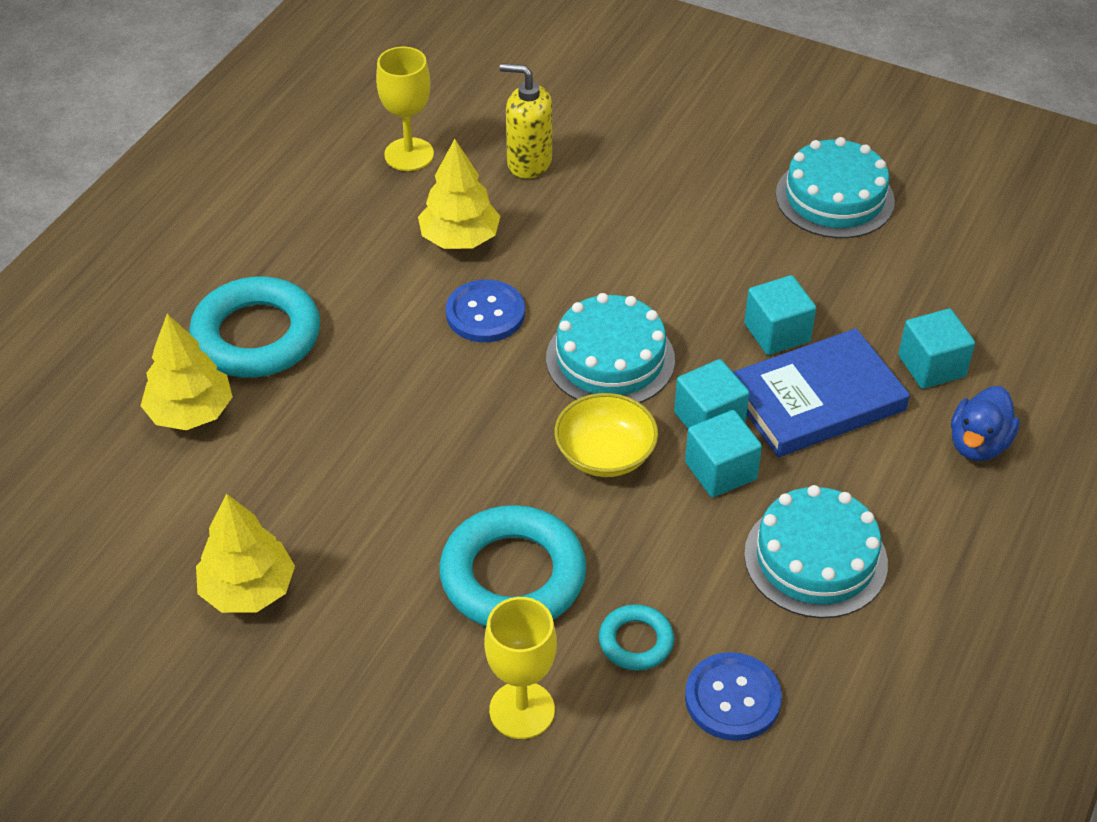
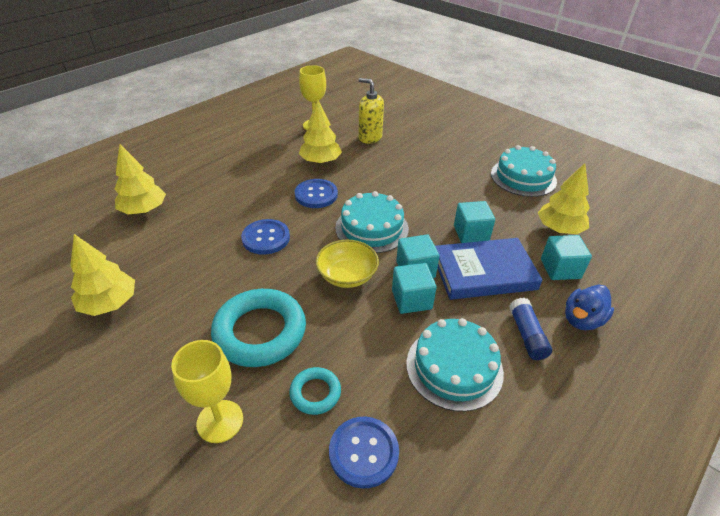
camera: 15 degrees right, 5 degrees down
turquoise ring [189,277,320,378] -> none
none -> blue button [241,219,290,255]
none -> blue glue stick [509,298,552,360]
none -> yellow tree [538,163,590,234]

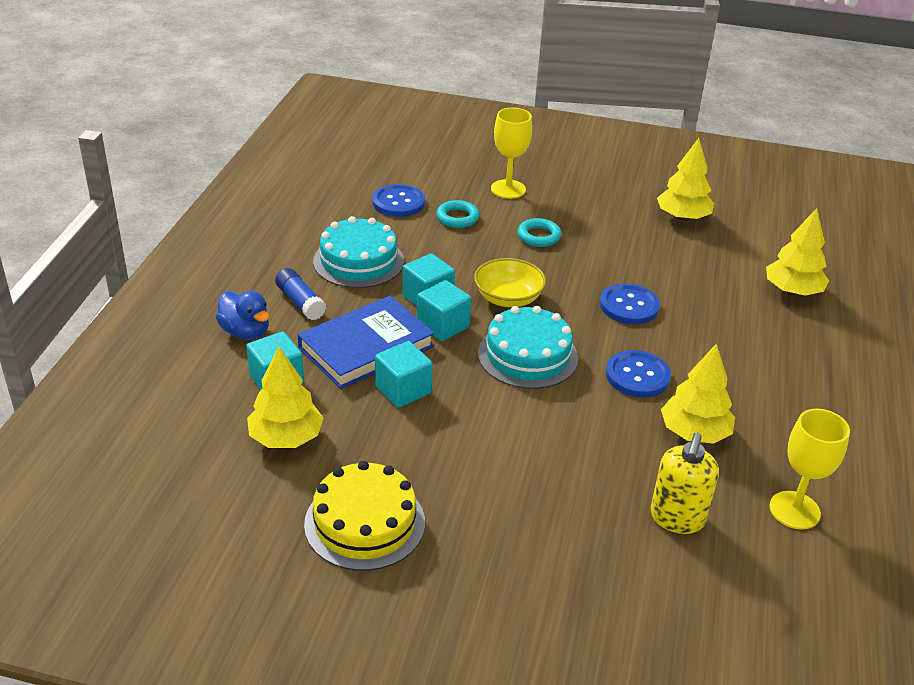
camera: 150 degrees right, 5 degrees down
turquoise ring [211,289,306,367] -> turquoise ring [517,218,561,247], size x0.50
yellow soap dispenser [359,78,384,143] -> yellow soap dispenser turned 105 degrees clockwise [650,433,719,534]
turquoise cake [491,145,557,197] -> yellow cake [304,461,425,571]
blue duck [565,284,614,330] -> blue duck turned 120 degrees clockwise [216,291,269,340]

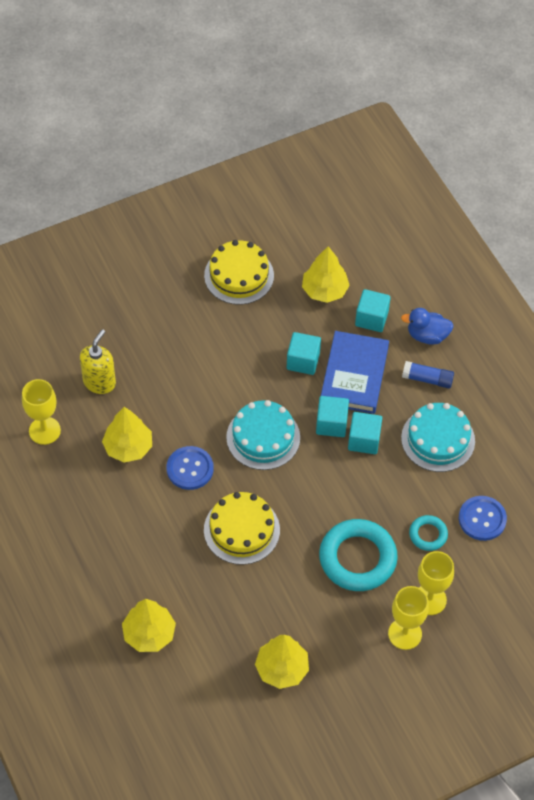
camera: 140 degrees right, 20 degrees up
yellow bowl [474,258,546,307] -> none
turquoise ring [517,218,561,247] -> turquoise ring [319,519,398,591], size x2.00
blue button [600,283,660,324] -> yellow cake [204,492,280,565]
yellow soap dispenser [650,433,719,534] -> yellow soap dispenser turned 45 degrees clockwise [80,329,116,394]
none -> yellow goblet [388,586,429,650]

